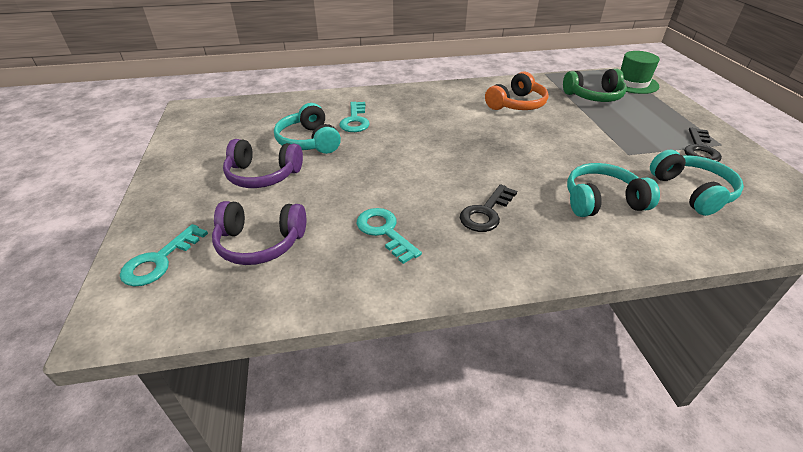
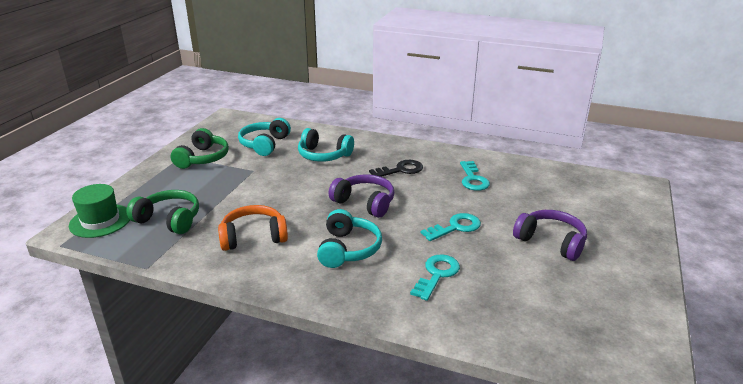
camera: 150 degrees left, 10 degrees down
turquoise key [120,224,208,286] -> turquoise key moved to [421,213,481,241]
purple headphones [212,201,306,265] -> purple headphones moved to [329,174,394,218]
turquoise headphones [274,103,341,154] -> turquoise headphones moved to [317,209,382,268]
black key [684,127,722,162] -> green headphones [170,128,229,169]

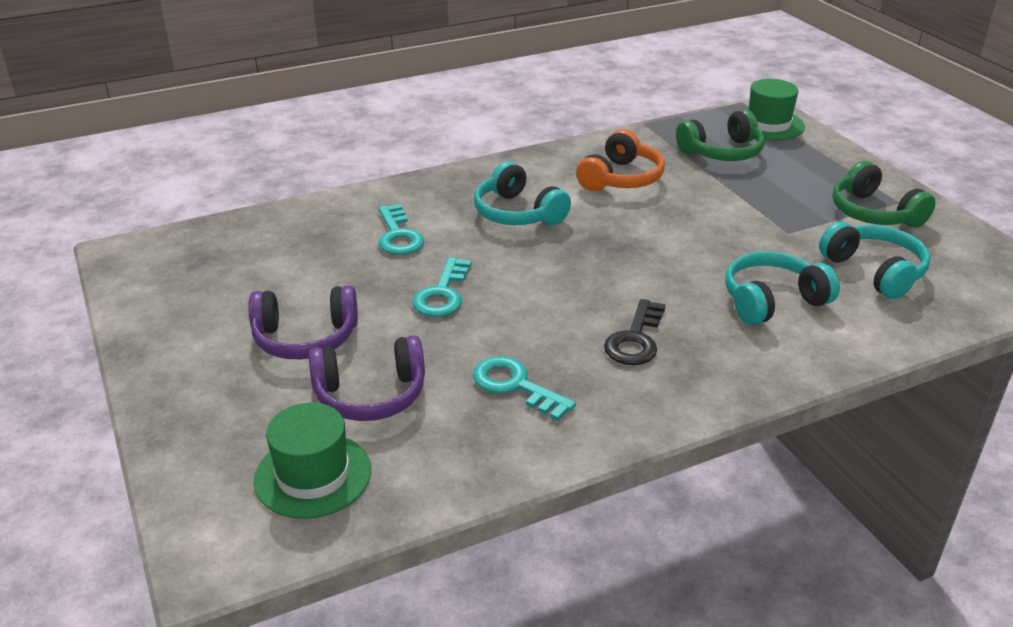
camera: 135 degrees right, 5 degrees up
purple headphones [329,174,394,218] -> purple headphones moved to [309,335,425,421]
none -> green hat [254,403,371,519]

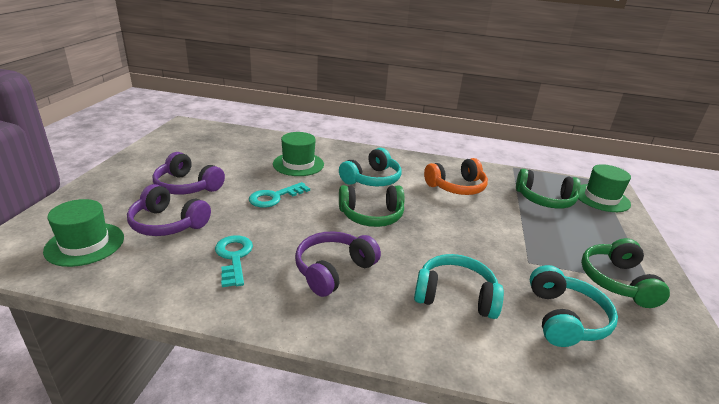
camera: 35 degrees right, 5 degrees down
turquoise key [378,204,424,255] -> green hat [273,132,324,176]
turquoise headphones [474,161,571,225] -> turquoise headphones turned 135 degrees counterclockwise [339,148,401,186]
black key [604,299,666,365] -> purple headphones [295,231,381,297]
none -> green headphones [339,185,404,227]

